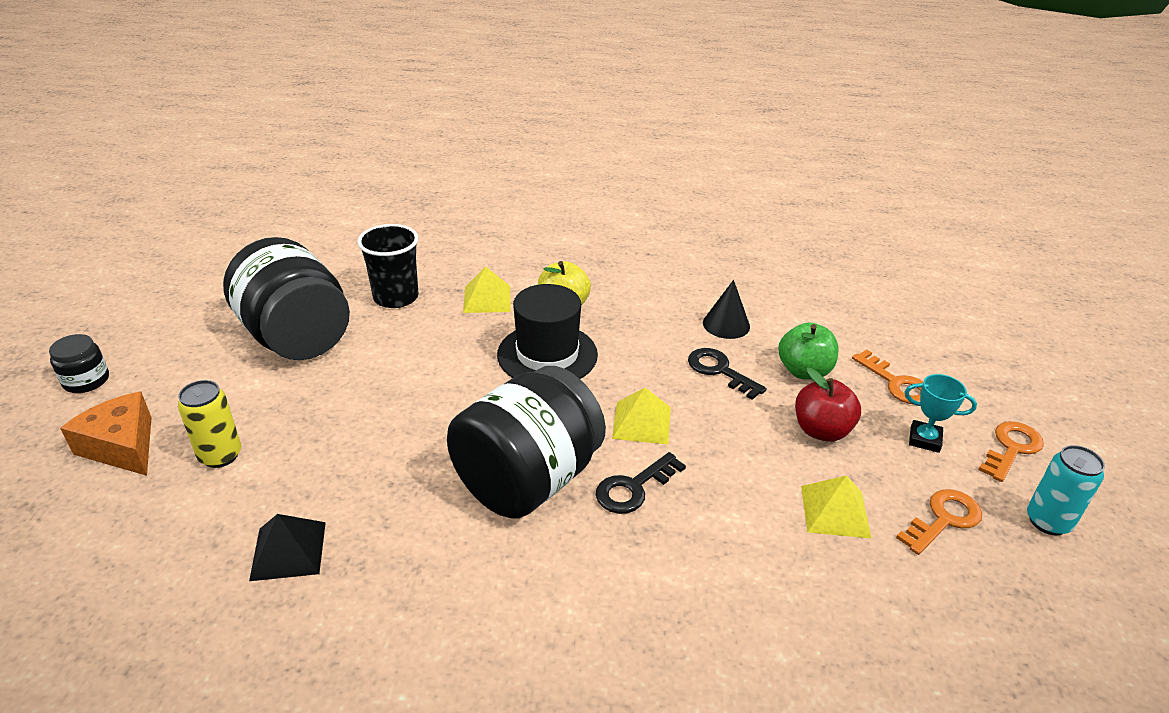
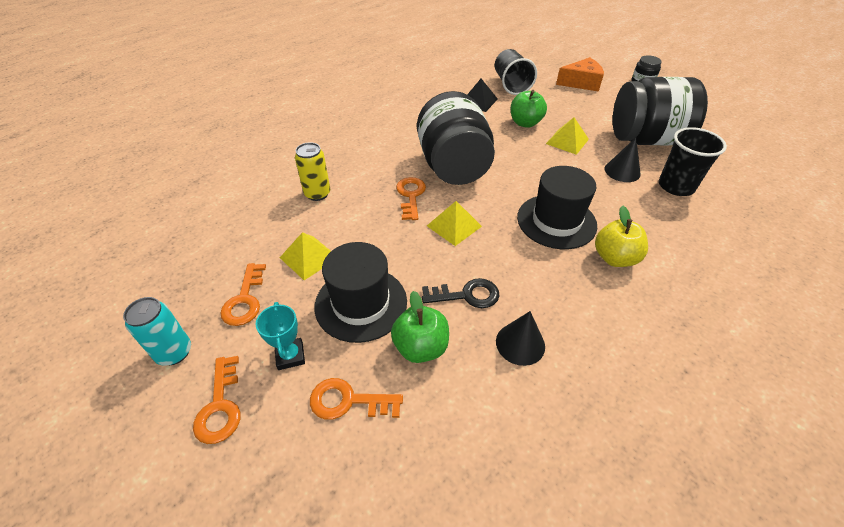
camera: 130 degrees right, 10 degrees up
yellow can [178,380,241,468] -> yellow can moved to [295,142,330,201]
yellow pyramid [463,266,510,313] -> yellow pyramid moved to [546,117,589,155]
black key [596,452,686,514] -> orange key [396,177,426,220]
red apple [795,368,861,442] -> black hat [314,242,407,343]
turquoise trophy [905,374,977,453] -> turquoise trophy turned 75 degrees counterclockwise [256,302,305,370]
none -> black cup [495,49,537,95]
none -> green apple [511,90,547,128]
none -> black cone [605,138,641,182]

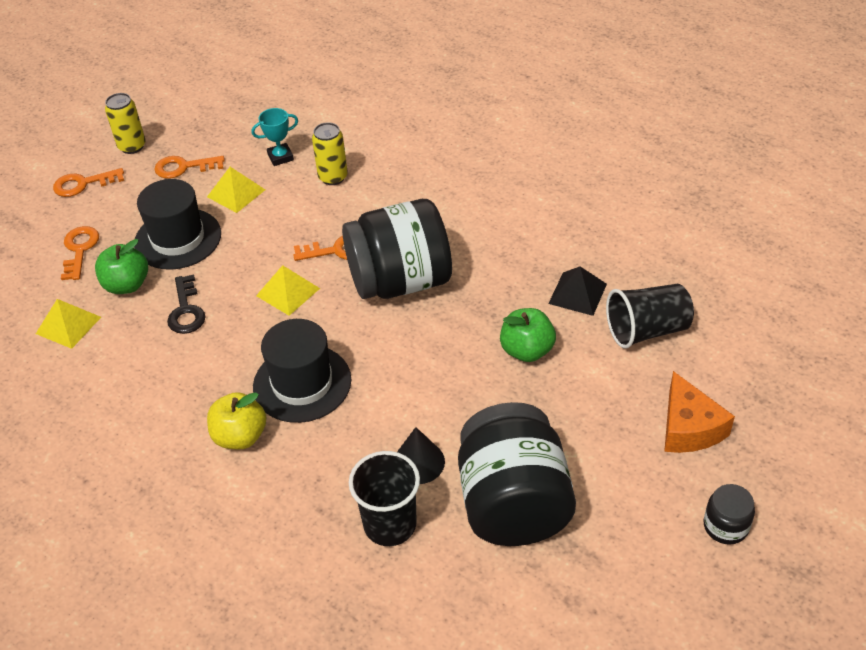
camera: 85 degrees right, 0 degrees up
turquoise can [123,297,191,366] -> yellow can [105,93,146,154]
turquoise trophy [256,302,305,370] -> turquoise trophy moved to [252,108,298,166]
black cone [496,311,545,366] -> none
yellow pyramid [546,117,589,155] -> yellow pyramid moved to [36,299,101,349]

